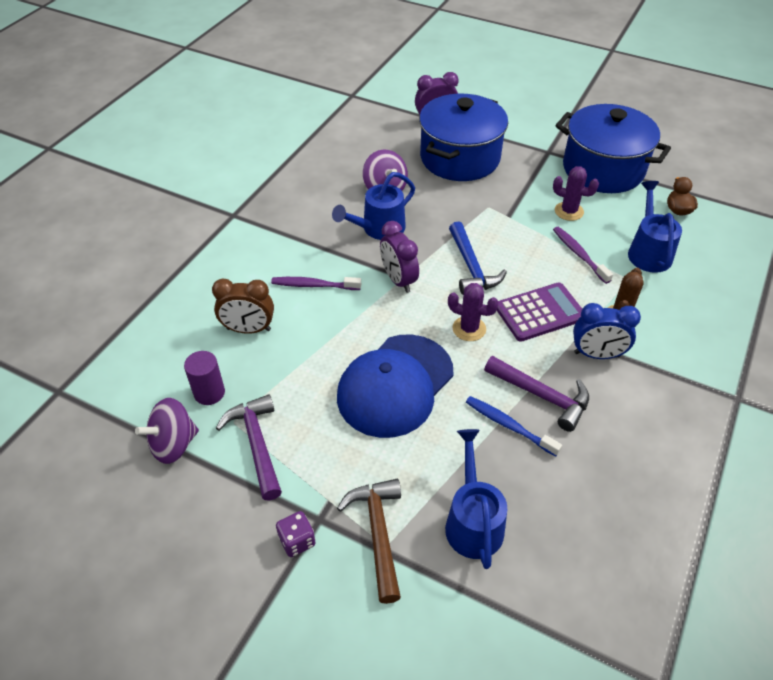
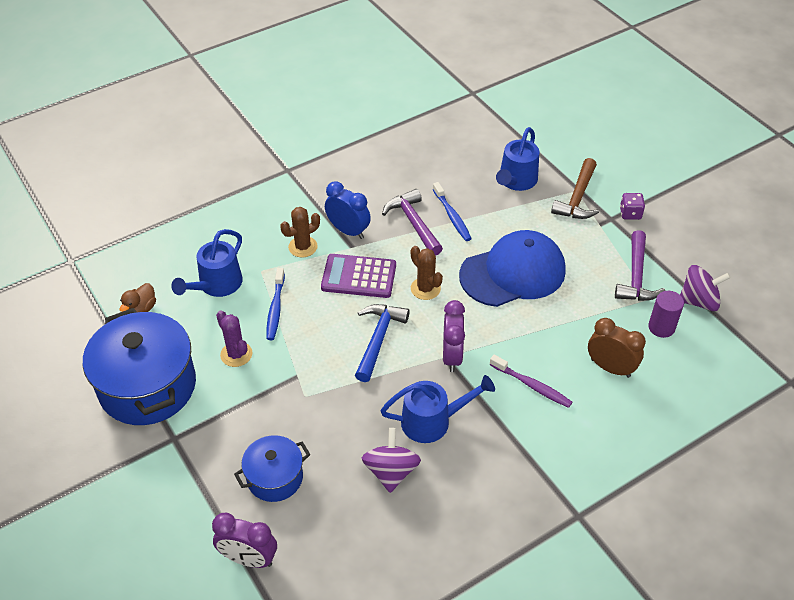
camera: 150 degrees left, 0 degrees up
blue pot [419,94,508,181] -> blue pot [234,435,310,502], size x0.54
purple cactus [448,283,499,341] -> brown cactus [411,246,443,300]
purple toothbrush [553,227,613,284] -> blue toothbrush [266,268,285,340]

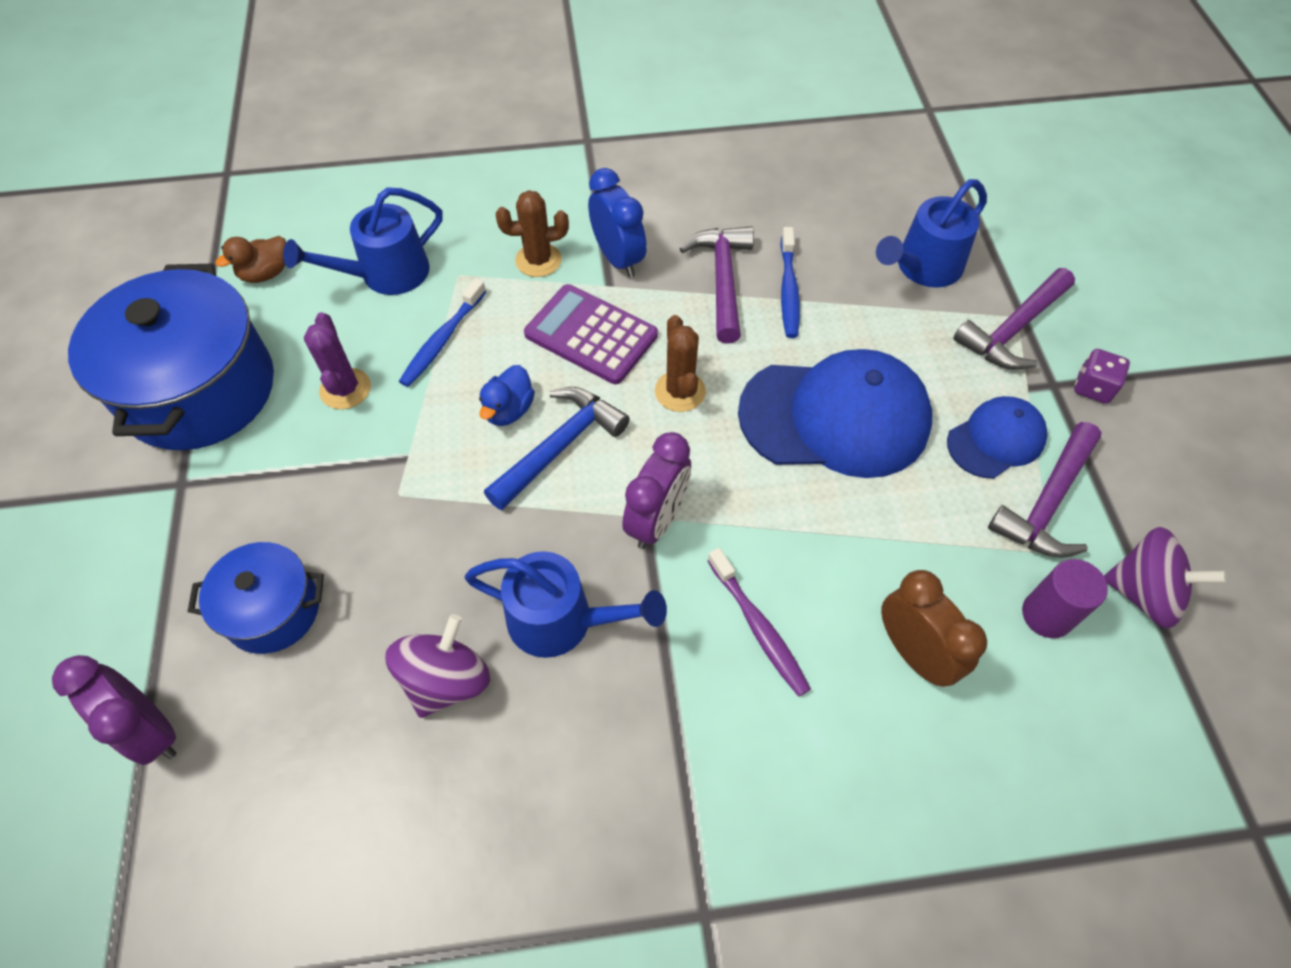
camera: 25 degrees right, 10 degrees up
brown hammer [551,158,599,219] -> purple hammer [953,268,1075,370]
none -> blue duck [479,365,535,426]
none -> blue cap [947,396,1047,478]

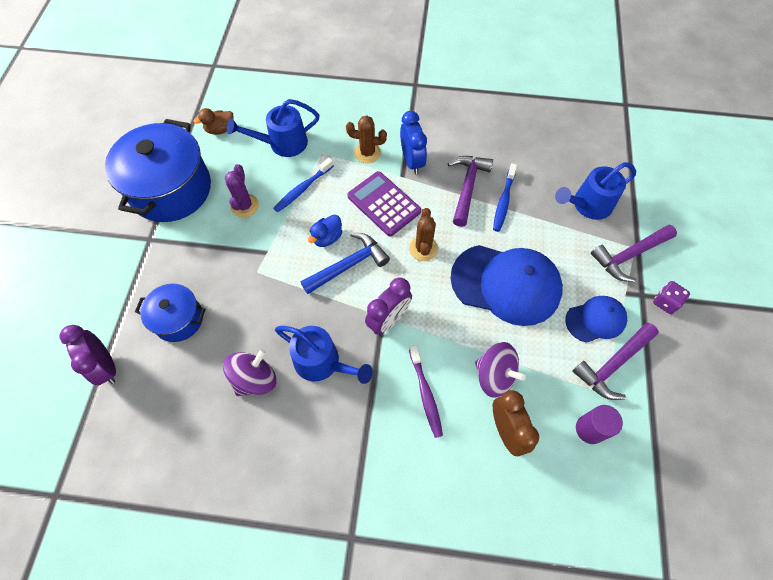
camera: 15 degrees right, 5 degrees up
purple spinning top [1104,527,1227,629] -> purple spinning top moved to [475,342,526,398]

